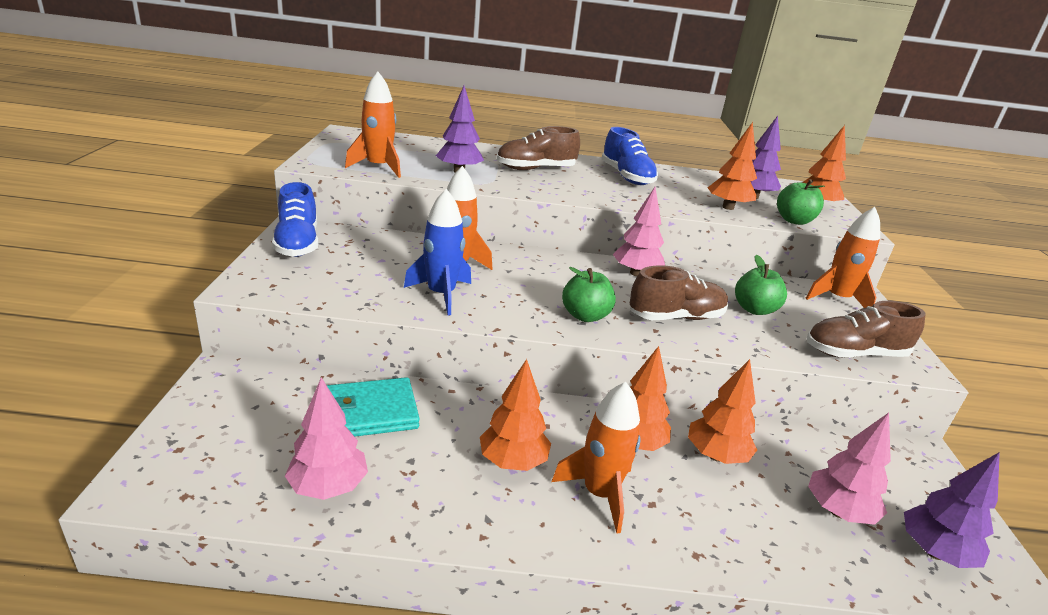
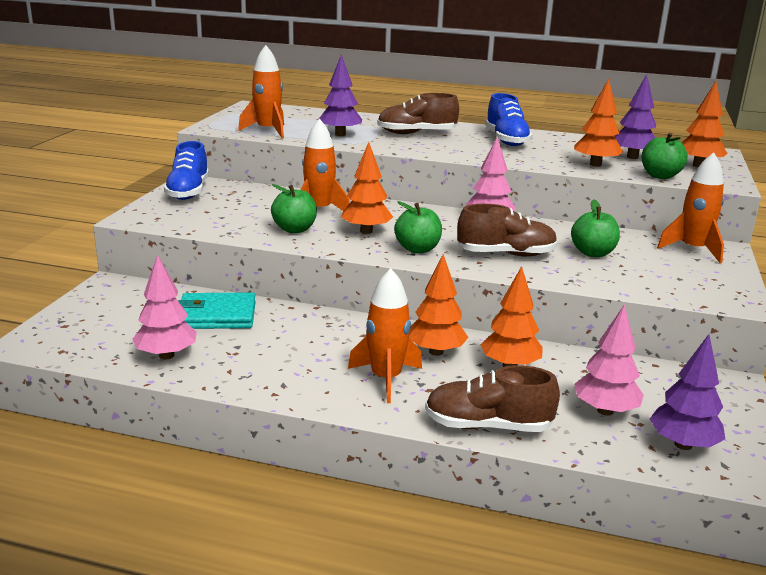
camera: 15 degrees right, 5 degrees down
blue rocket [404,189,471,315] -> green apple [271,184,317,233]
orange tree [480,359,551,471] -> orange tree moved to [341,142,393,234]
brown shoe [807,301,925,358] -> brown shoe moved to [425,365,560,432]

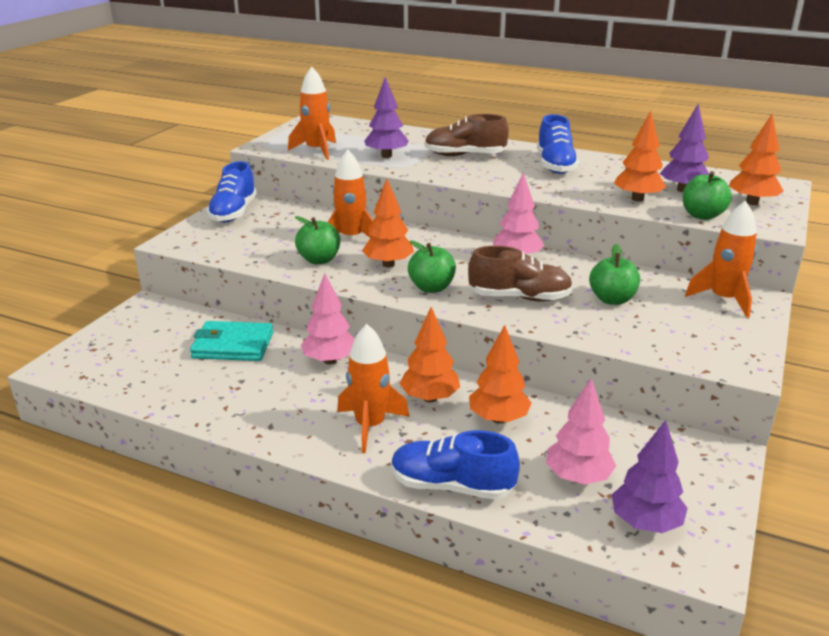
camera: 10 degrees right, 5 degrees up
pink tree [132,254,197,359] -> pink tree moved to [301,273,355,364]
brown shoe [425,365,560,432] -> blue shoe [392,430,520,500]

